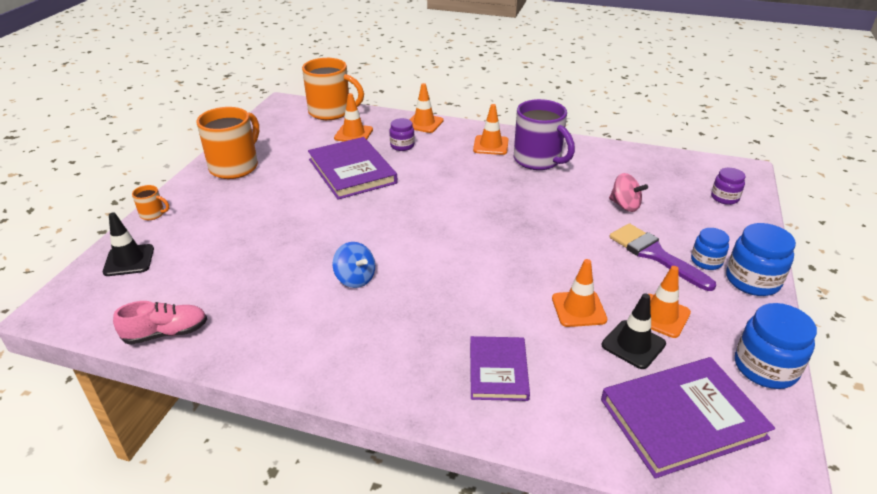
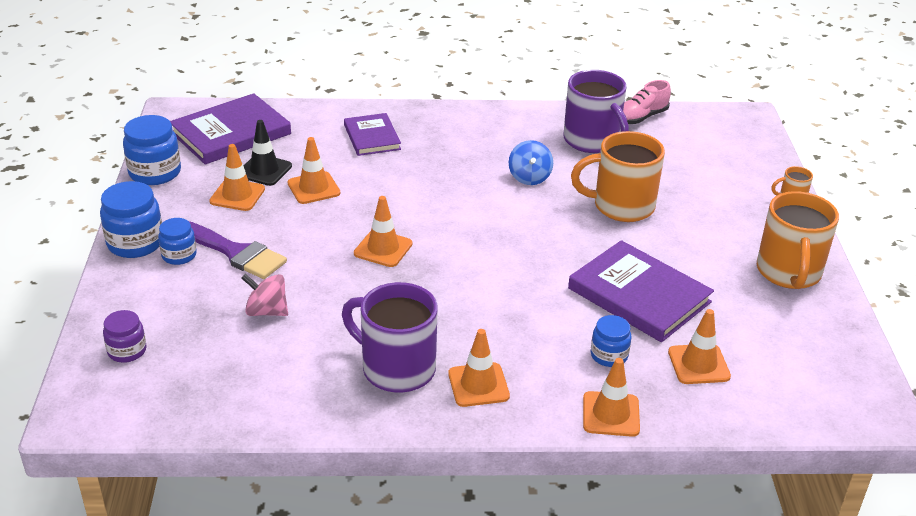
camera: 160 degrees right, 0 degrees up
black traffic cone [103,212,154,276] -> none
orange mug [302,58,364,120] -> orange mug moved to [571,131,665,222]
blue spinning top [332,242,375,288] -> blue spinning top turned 120 degrees counterclockwise [509,140,553,185]
purple jar [389,118,415,151] -> blue jar [591,315,632,367]
none -> orange traffic cone [354,196,413,267]
none -> purple mug [563,70,629,153]

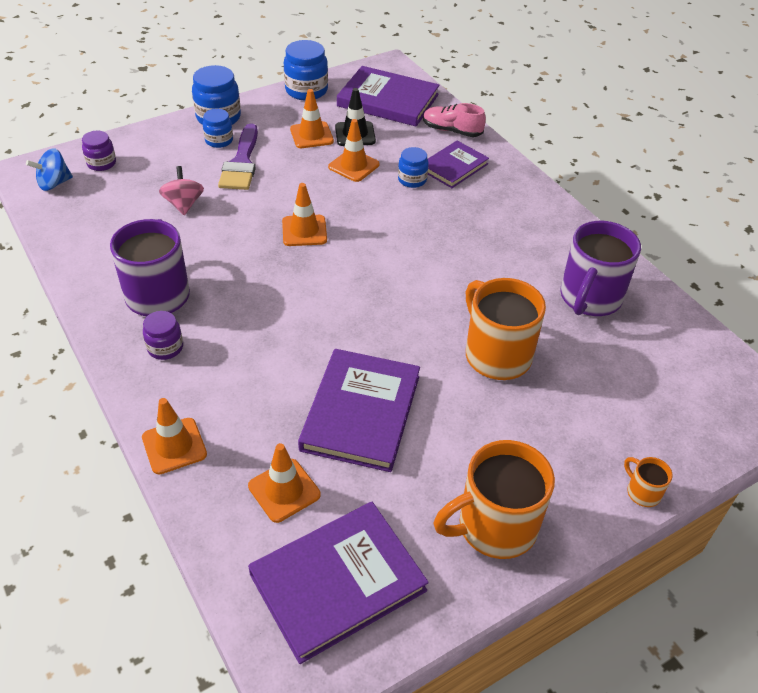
camera: 60 degrees right, 10 degrees up
orange traffic cone [448,329,510,407] -> purple jar [143,311,183,360]
blue spinning top [509,140,553,185] -> blue spinning top moved to [26,148,73,191]
blue jar [591,315,632,367] -> blue jar moved to [398,147,429,188]
pink shoe [623,80,671,124] -> pink shoe moved to [423,103,486,137]
none -> purple book [248,502,429,664]

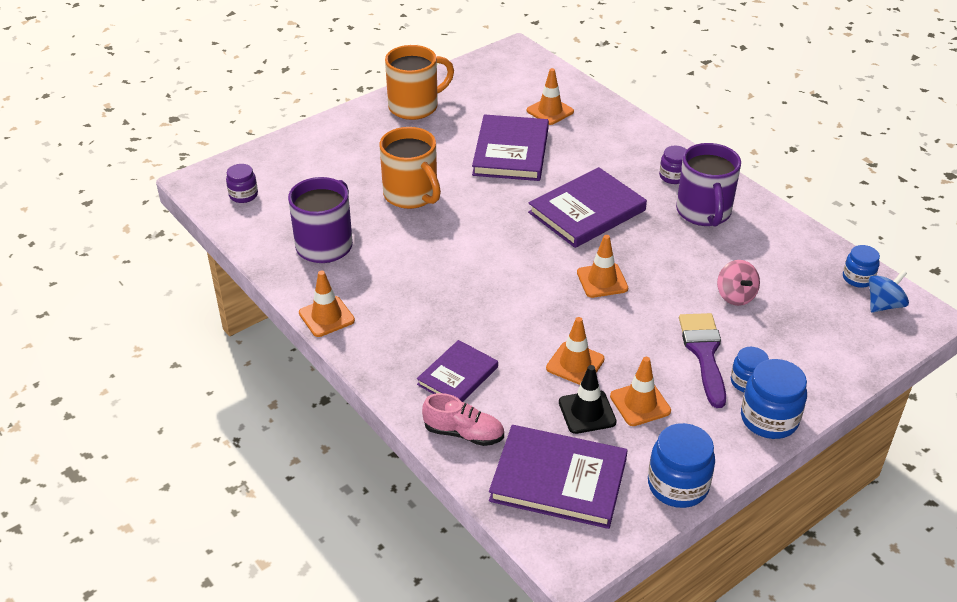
camera: 175 degrees right, 5 degrees down
purple jar [82,131,116,171] -> purple jar moved to [226,164,258,203]
orange traffic cone [142,398,207,474] -> orange traffic cone moved to [299,270,355,337]
purple book [248,502,429,664] -> purple book moved to [528,167,647,248]
blue jar [398,147,429,188] -> blue jar moved to [843,245,880,288]
orange mug [624,457,673,507] -> none

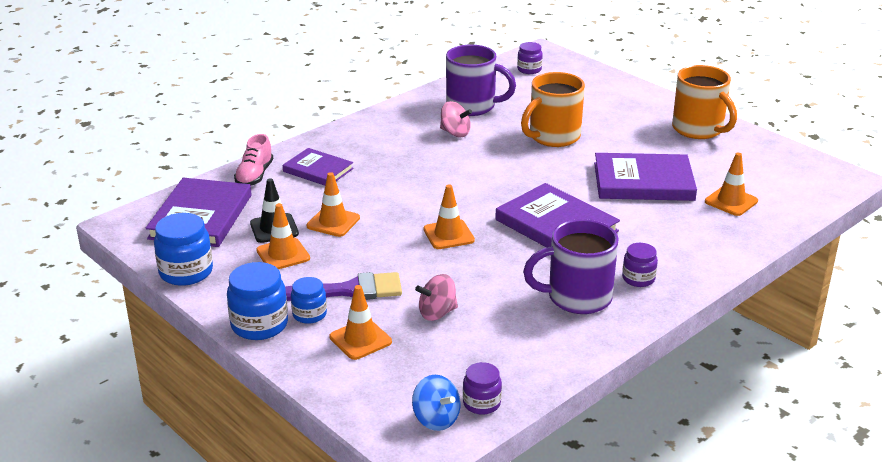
camera: 85 degrees right, 10 degrees down
orange traffic cone [299,270,355,337] -> orange traffic cone moved to [329,285,392,360]
blue jar [843,245,880,288] -> purple jar [463,362,502,415]
none -> pink spinning top [440,101,472,137]

